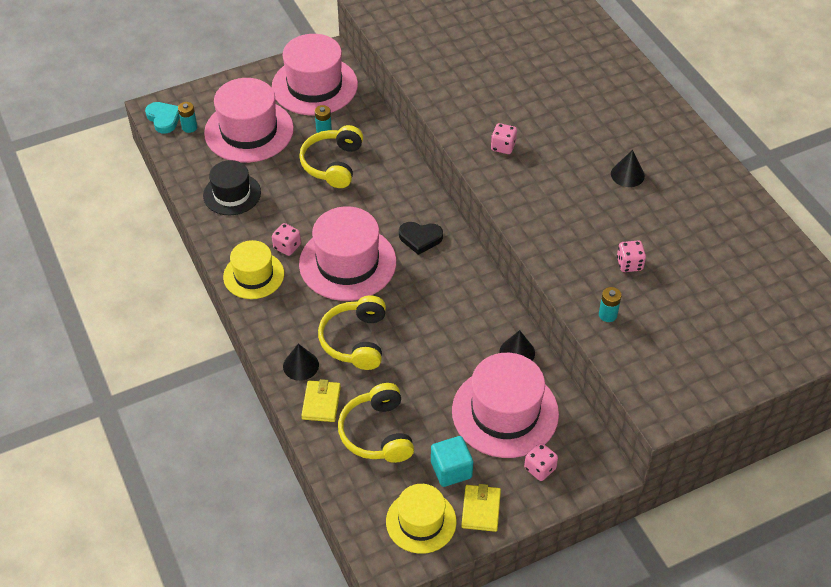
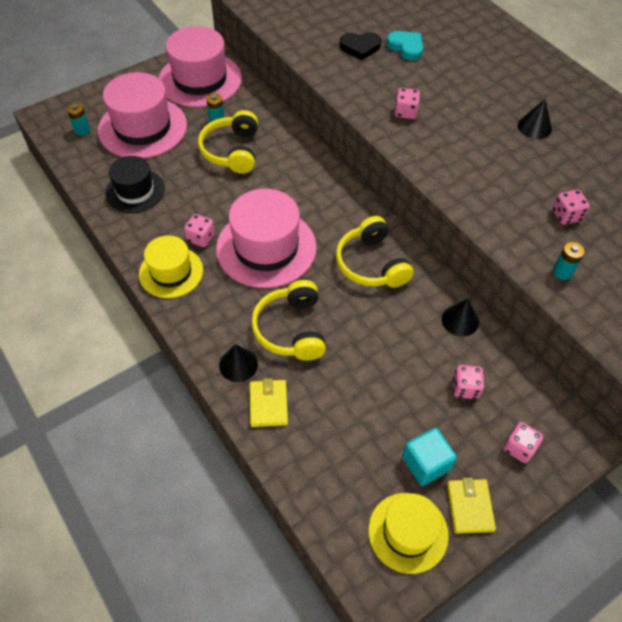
camera: 10 degrees left, 5 degrees up
turquoise heart [145,102,180,133] -> turquoise heart moved to [386,31,423,60]
yellow headphones [338,383,414,463] -> yellow headphones moved to [336,216,414,288]
black heart [399,222,443,255] -> black heart moved to [340,32,381,60]
pink hat [452,353,559,458] -> pink dice [453,365,484,399]

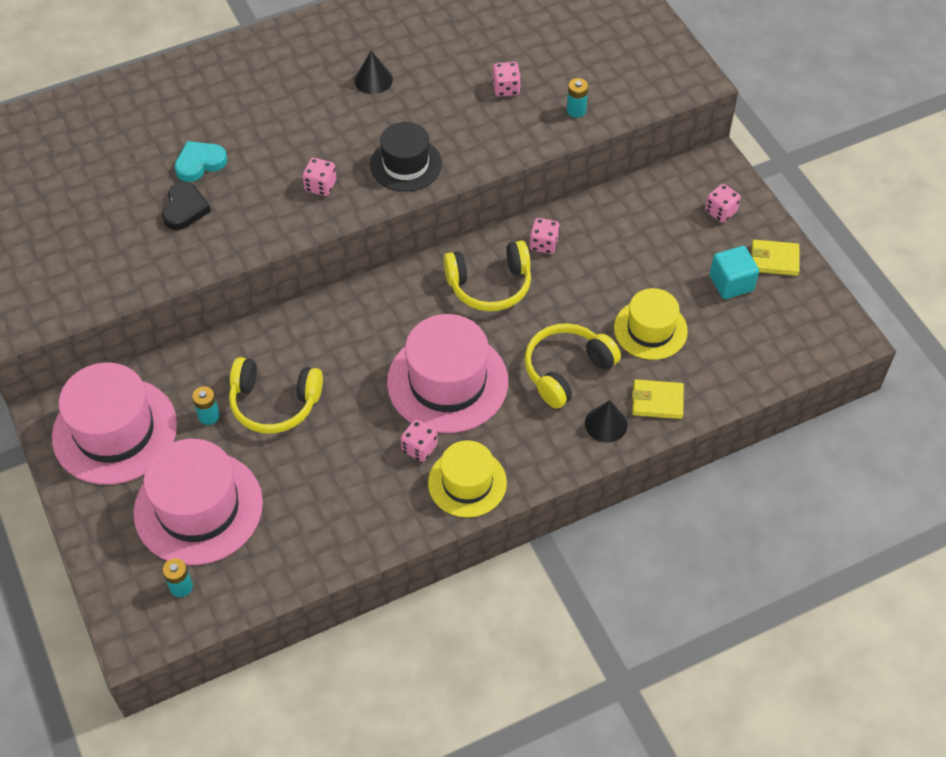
camera: 80 degrees left, 0 degrees up
black hat [105,156,165,213] -> black hat moved to [370,122,442,192]
yellow headphones [251,280,326,361] -> yellow headphones turned 135 degrees clockwise [524,323,621,408]
yellow hat [368,493,449,574] -> yellow hat moved to [614,288,688,360]
black cone [442,299,479,337] -> none
pink dice [453,365,484,399] -> pink dice moved to [530,218,560,254]

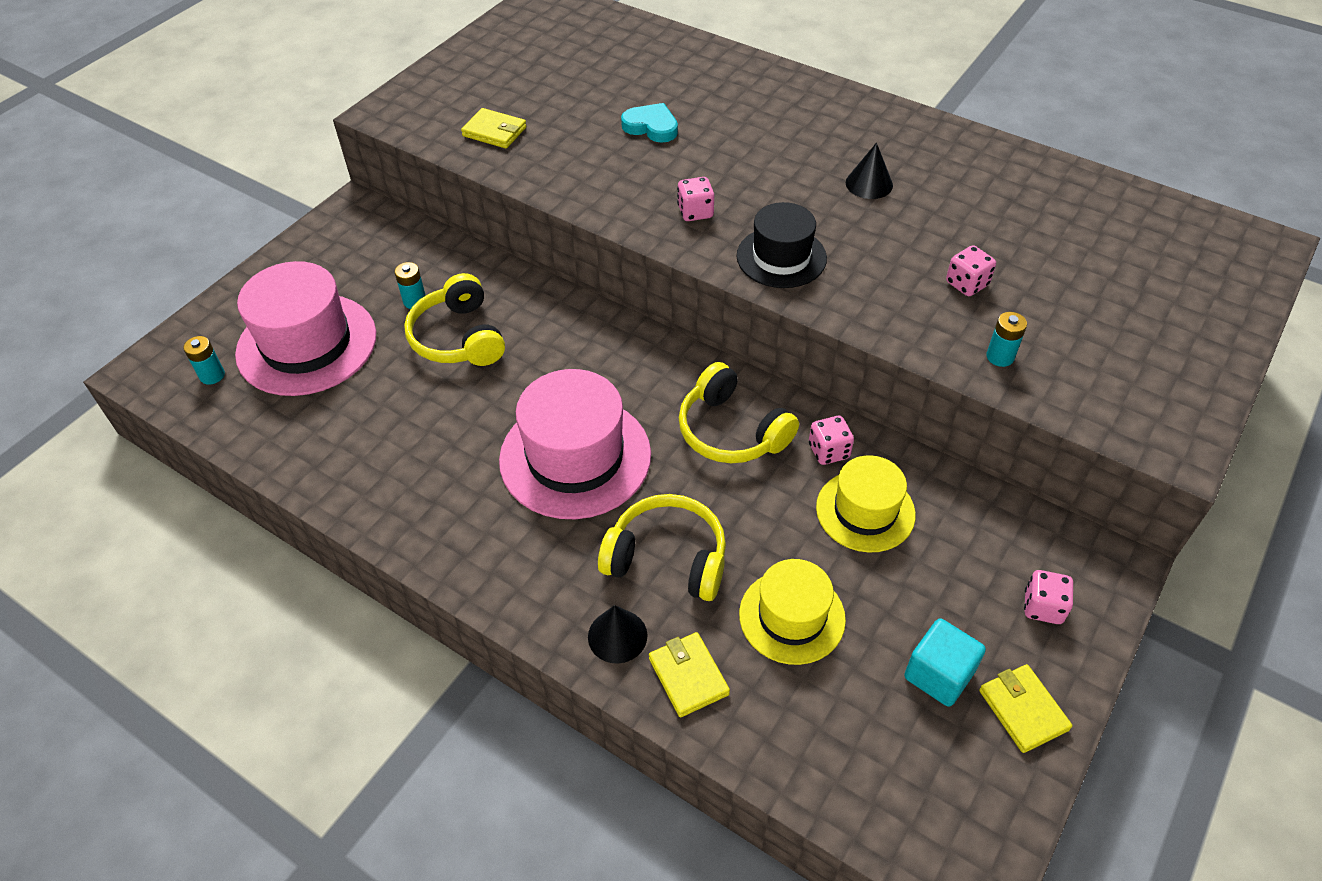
camera: 60 degrees right, 5 degrees down
pink hat [52,363,177,485] -> none
black heart [162,182,211,230] -> none
pink dice [401,420,438,462] -> none
yellow hat [428,440,507,518] -> yellow hat moved to [816,455,916,553]
none -> yellow wallet [461,108,526,149]

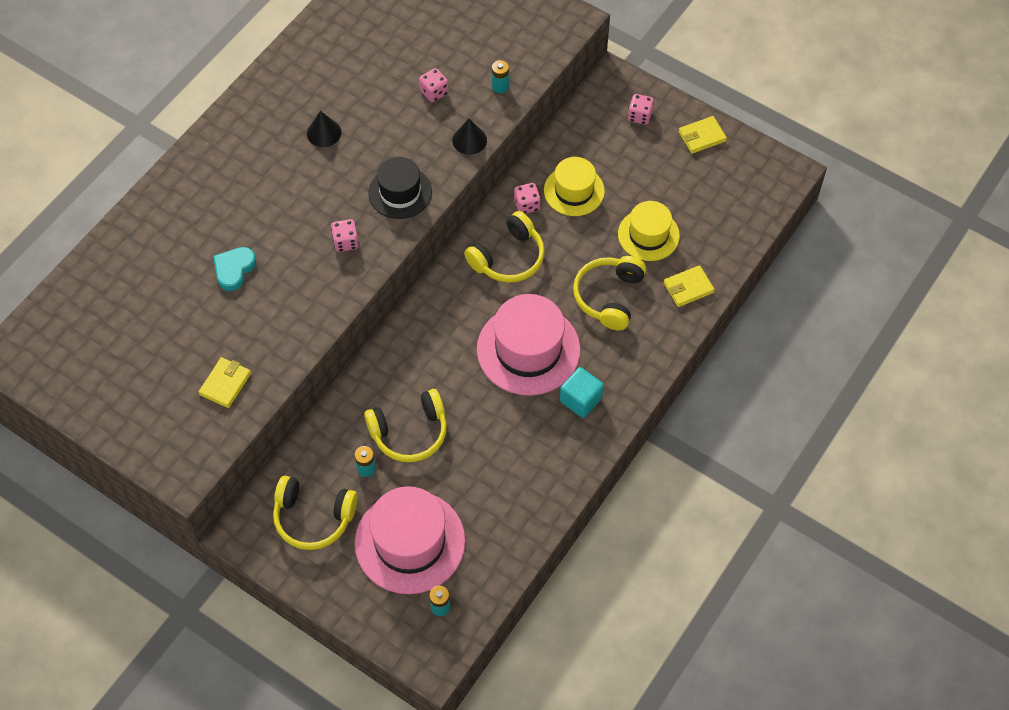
camera: 90 degrees left, 10 degrees up
black cone [588,605,647,664] -> black cone moved to [452,119,487,155]
turquoise cube [904,618,986,707] -> turquoise cube moved to [560,367,604,418]
none -> yellow headphones [273,476,358,550]

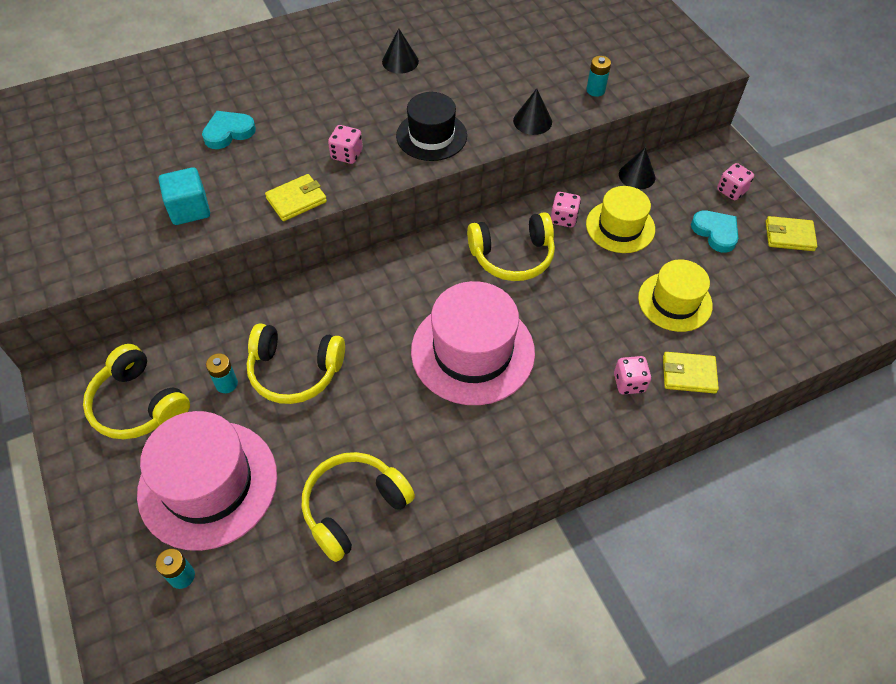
camera: 30 degrees right, 5 degrees down
yellow wallet [199,357,251,408] -> yellow wallet moved to [265,174,327,221]
pink dice [419,68,449,102] -> pink dice moved to [614,356,651,394]
turquoise cube [560,367,604,418] -> turquoise cube moved to [159,167,210,225]
yellow headphones [573,256,646,331] -> yellow headphones moved to [302,452,415,562]
none -> black cone [619,148,655,189]
none -> turquoise heart [691,211,738,253]

